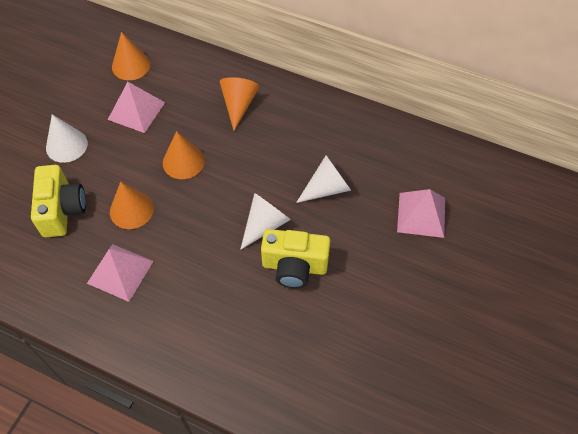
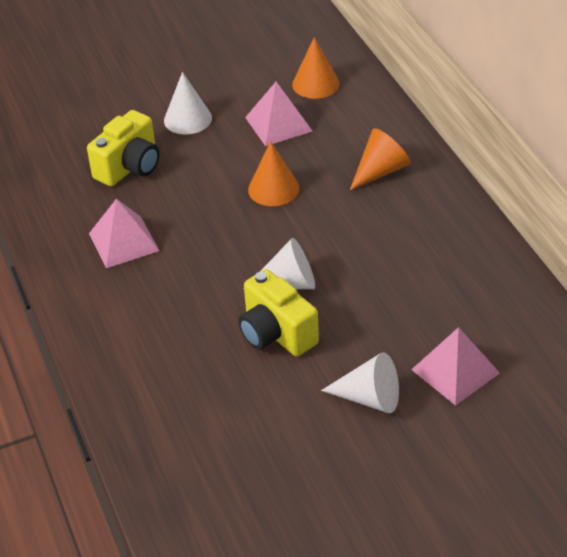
camera: 45 degrees right, 15 degrees down
orange cone [110,181,154,229] -> none
white cone [296,155,351,203] -> white cone moved to [321,352,399,414]

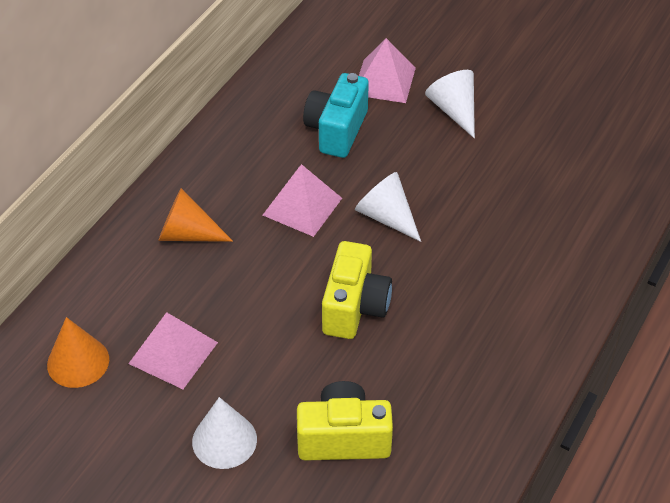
camera: 130 degrees left, 5 degrees up
pink pyramid [89,199,160,268] -> pink pyramid moved to [263,164,342,237]
yellow camera [238,269,319,356] -> yellow camera moved to [322,241,392,339]
orange cone [248,141,300,206] -> none
none -> turquoise camera [303,73,369,158]

